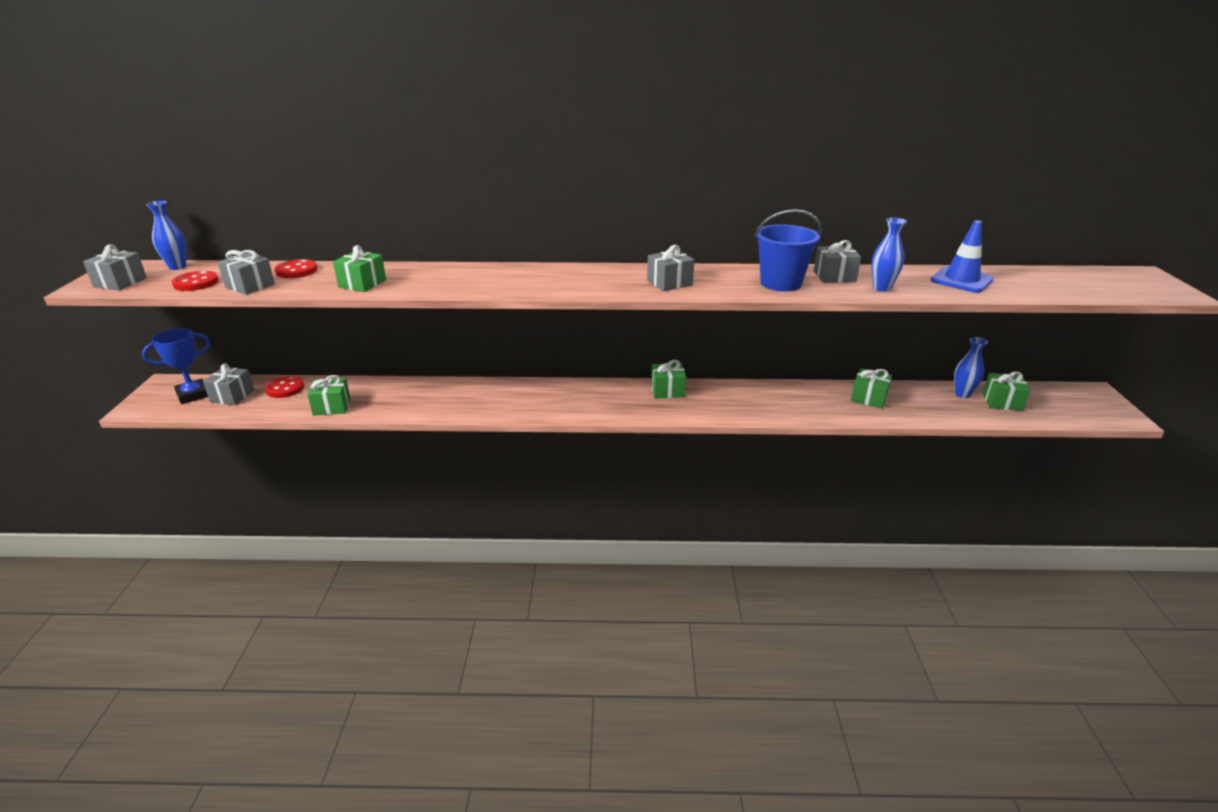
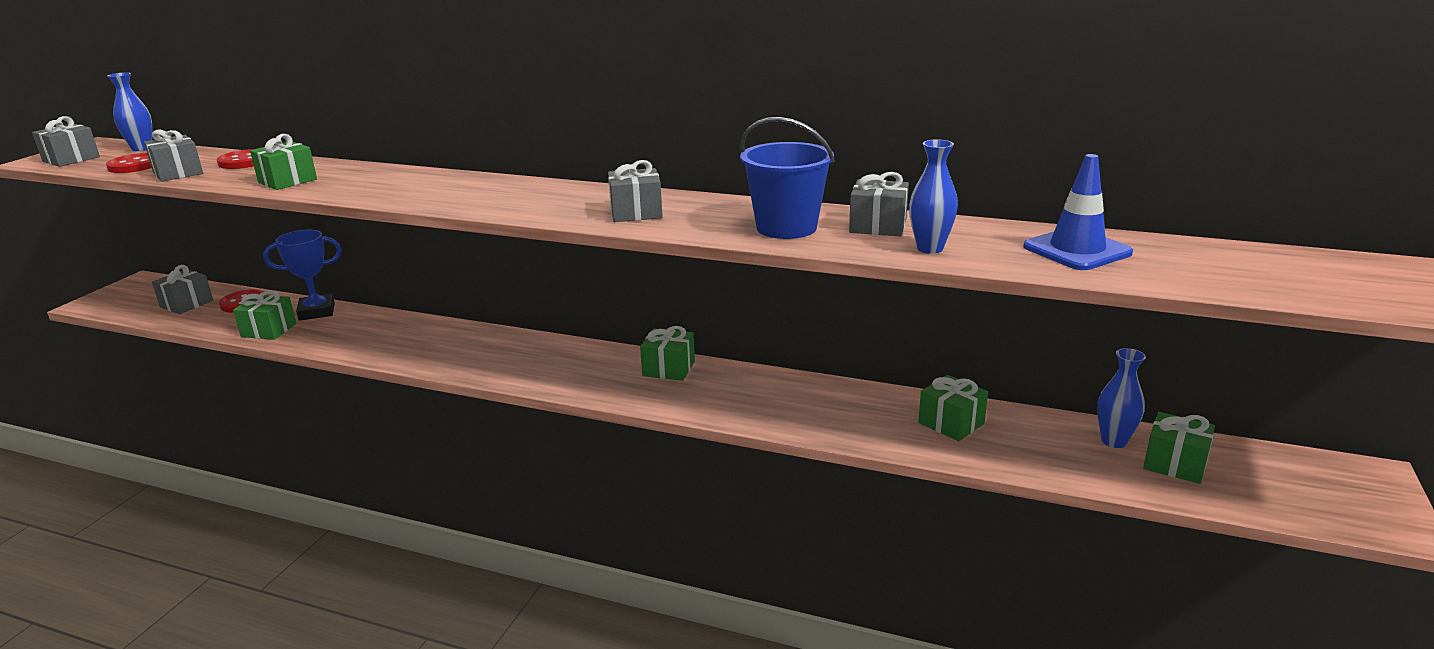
camera: 20 degrees right, 5 degrees down
blue trophy [142,328,210,404] -> blue trophy moved to [263,230,342,321]

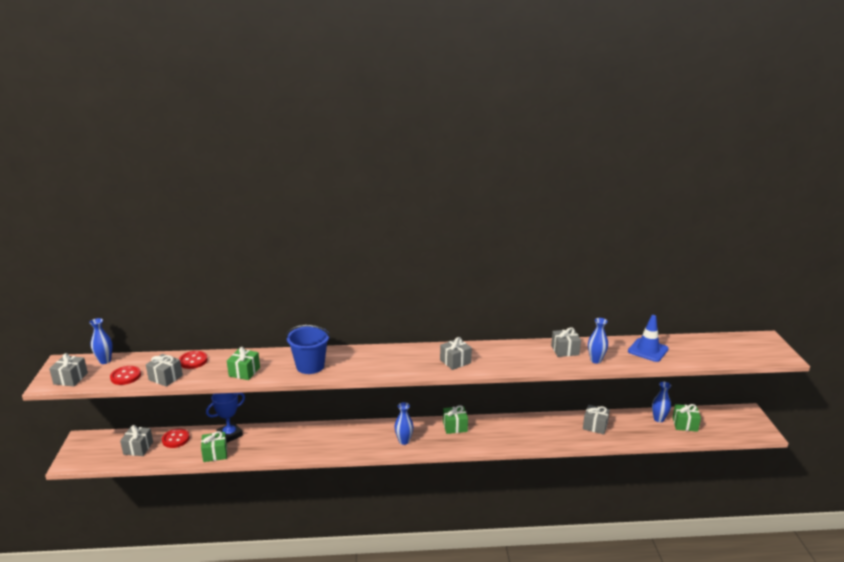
camera: 25 degrees left, 0 degrees up
blue bucket [740,117,835,239] -> blue bucket moved to [286,325,330,374]
green gift [918,375,988,441] -> grey gift [583,405,610,434]
none -> blue vase [394,402,414,445]

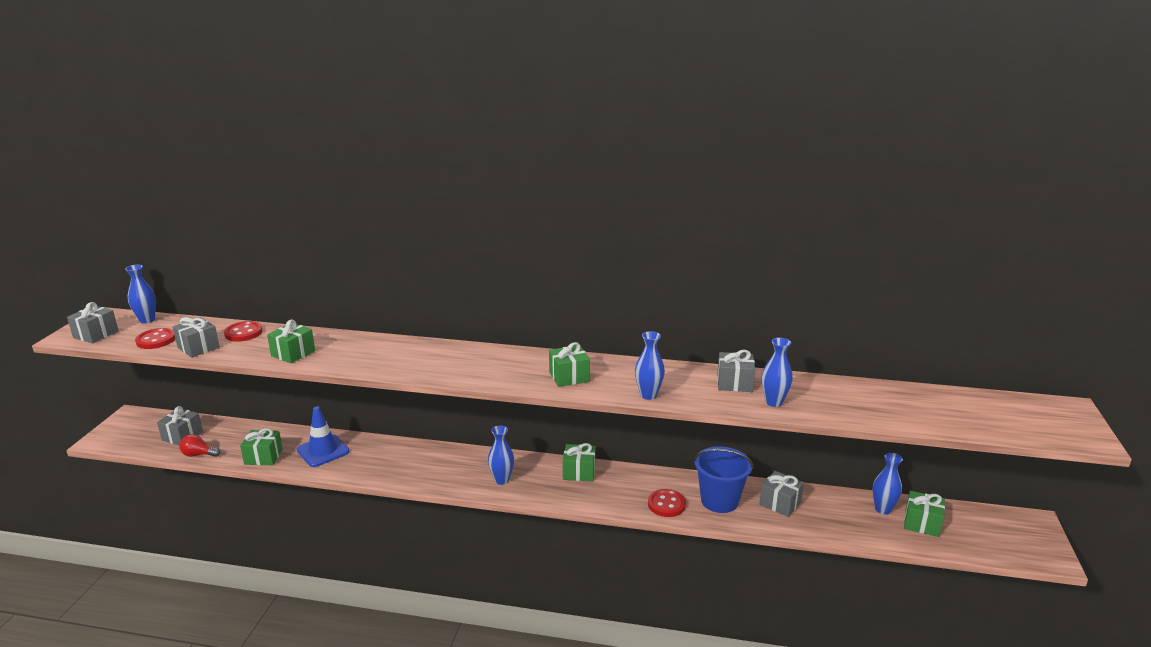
camera: 15 degrees right, 0 degrees up
red button [162,428,190,448] -> red button moved to [648,489,686,517]
blue trophy [206,393,245,443] -> none
blue bucket [286,325,330,374] -> blue bucket moved to [693,446,754,513]
grey gift [440,337,472,370] -> green gift [549,342,590,387]
blue traffic cone [628,315,669,362] -> blue traffic cone moved to [297,407,350,467]
none -> red light bulb [179,434,220,457]
none -> blue vase [635,331,665,400]

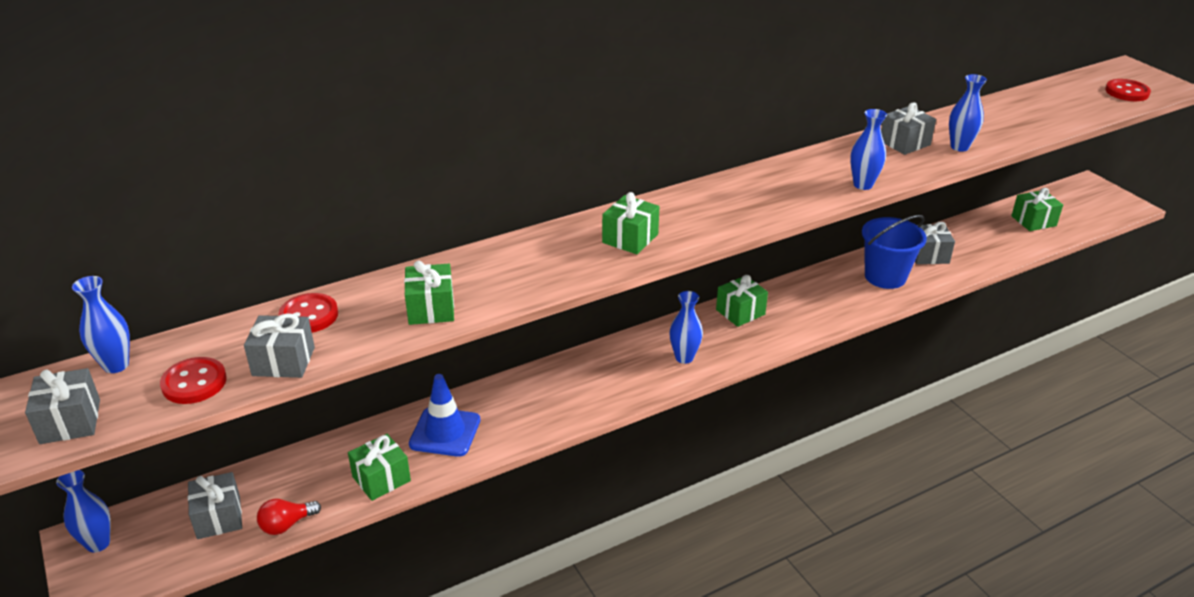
camera: 40 degrees left, 10 degrees up
green gift [549,342,590,387] -> green gift moved to [602,192,659,254]
red button [648,489,686,517] -> red button moved to [1105,79,1151,101]
blue vase [873,453,903,514] -> blue vase moved to [56,470,111,553]

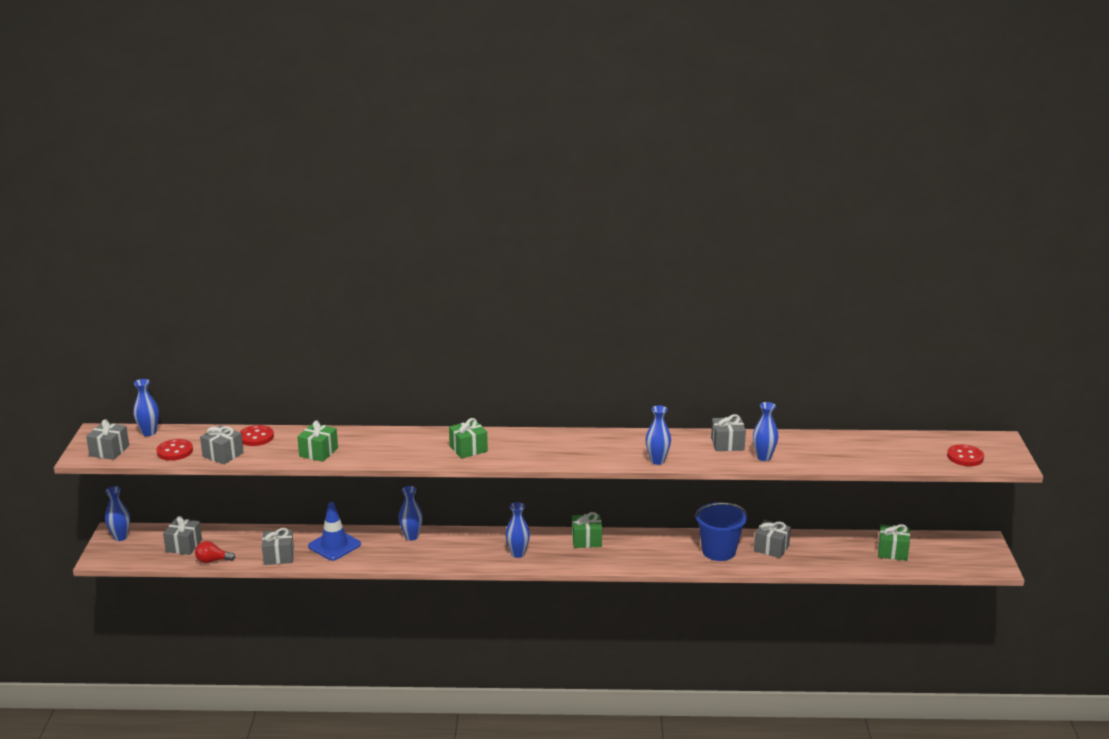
camera: 30 degrees right, 10 degrees down
green gift [348,434,411,501] -> grey gift [262,528,294,565]
none -> blue vase [398,486,423,541]

